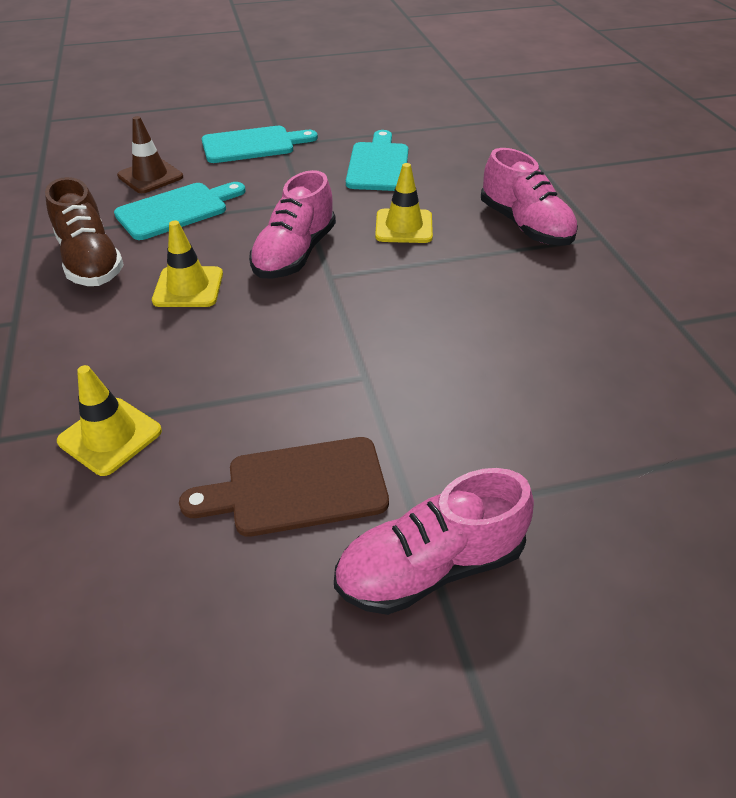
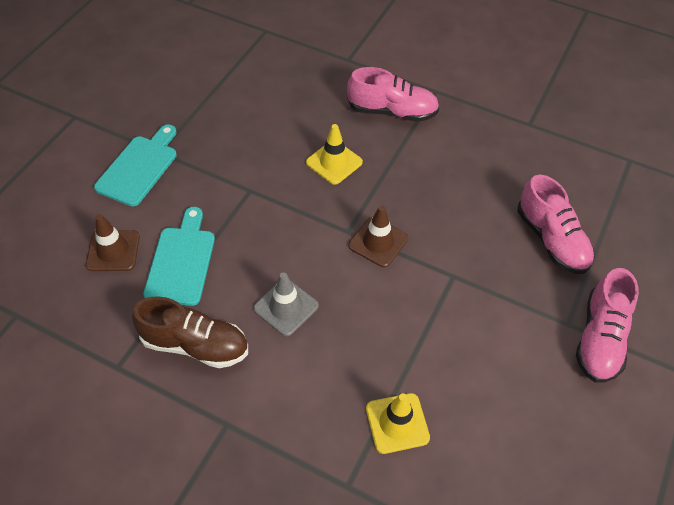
camera: 50 degrees left, 10 degrees up
yellow traffic cone [152,221,223,307] -> grey traffic cone [253,272,319,336]
brown cutting board [179,437,389,537] -> none
pink shoe [249,170,336,279] -> pink shoe moved to [517,175,595,274]
turquoise cutting board [346,130,408,191] -> none
none -> brown traffic cone [348,205,408,267]

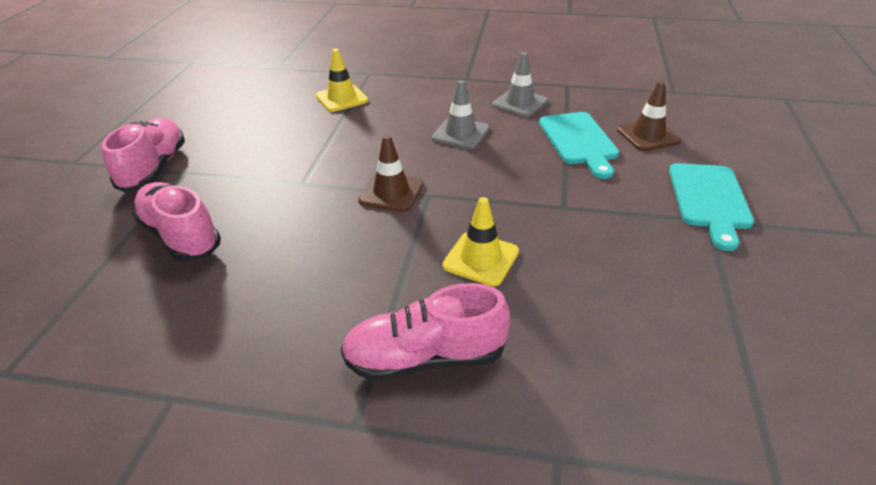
camera: 165 degrees right, 15 degrees down
brown shoe [132,296,248,368] -> grey traffic cone [492,52,548,117]

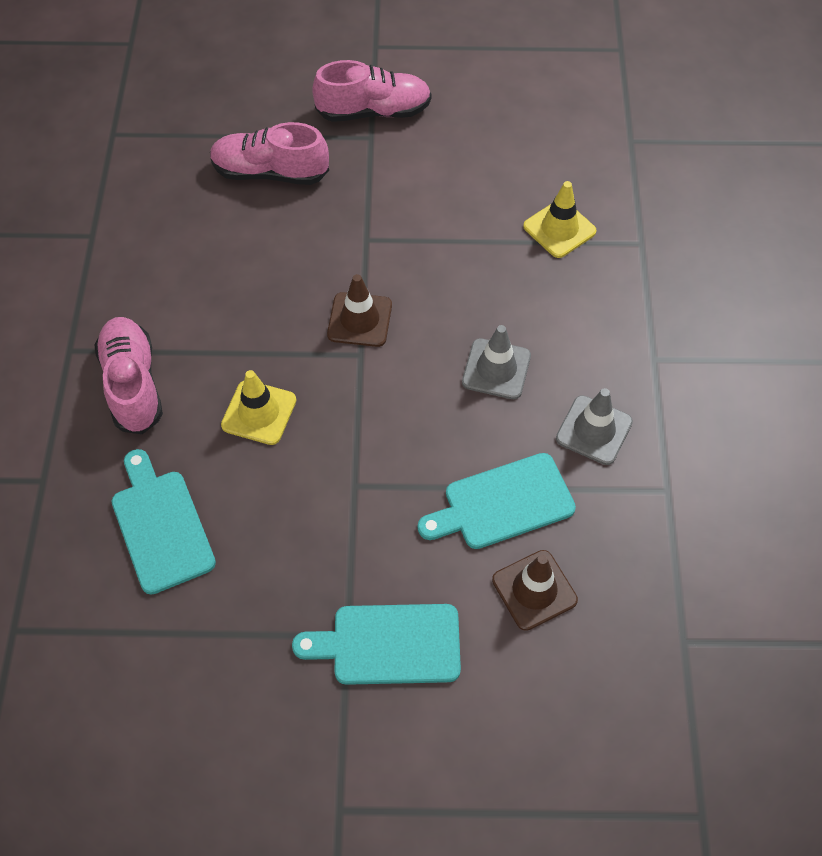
camera: 80 degrees right, 20 degrees up
pink shoe [132,182,221,262] -> pink shoe turned 120 degrees counterclockwise [210,122,329,185]
none -> turquoise cutting board [112,449,216,595]

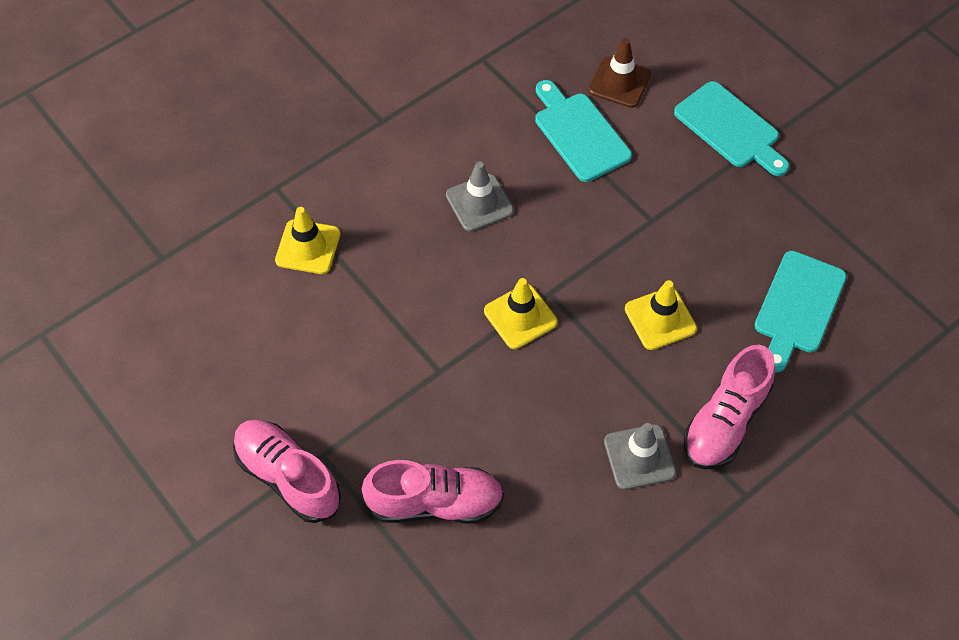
camera: 130 degrees left, 0 degrees up
pink shoe [210,122,329,185] -> pink shoe turned 60 degrees counterclockwise [361,460,504,524]
brown traffic cone [327,274,392,347] -> yellow traffic cone [484,278,558,349]
turquoise cutting board [418,453,576,549] -> turquoise cutting board turned 150 degrees counterclockwise [535,80,632,182]
grey traffic cone [556,388,633,465] -> grey traffic cone moved to [604,423,676,490]

